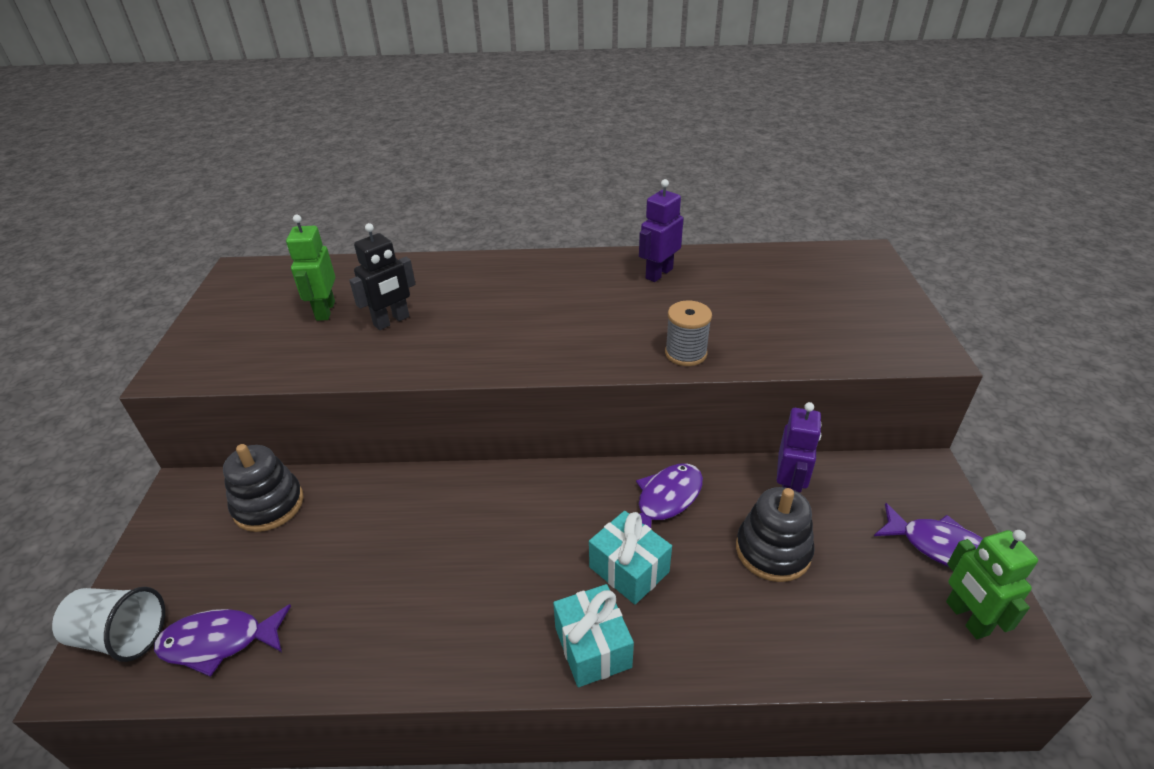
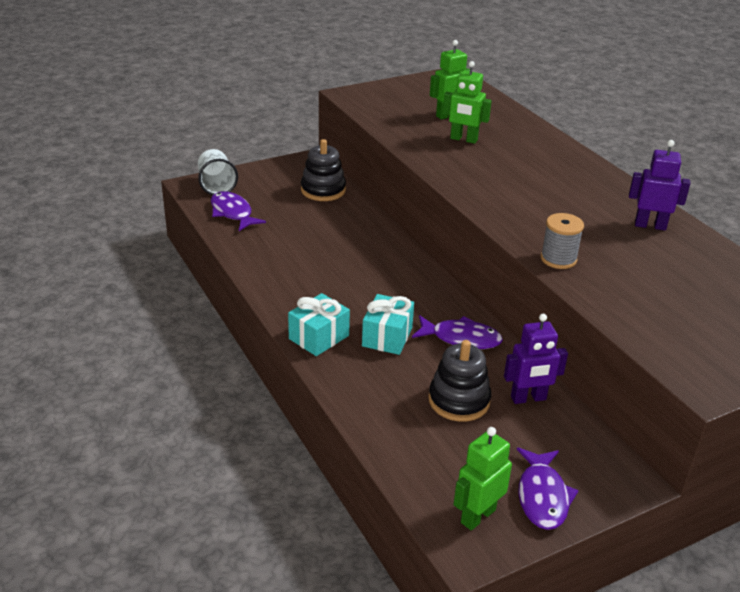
camera: 60 degrees right, 5 degrees down
black robot [349,223,415,330] -> green robot [443,61,492,144]

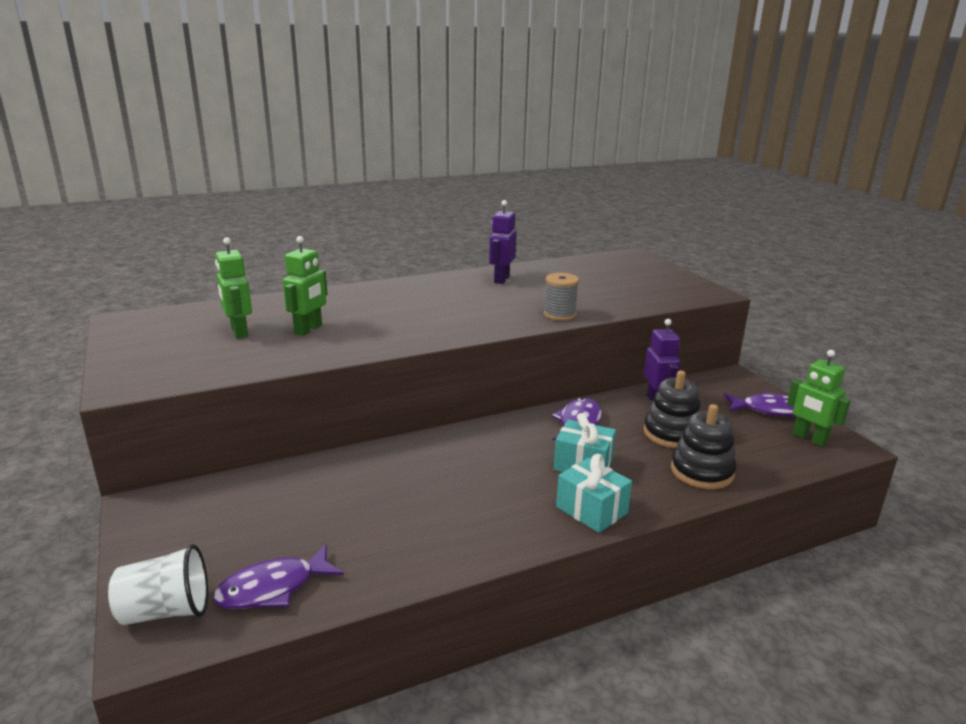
camera: 85 degrees left, 10 degrees down
black stacking toy [301,139,346,201] -> black stacking toy moved to [671,404,736,489]

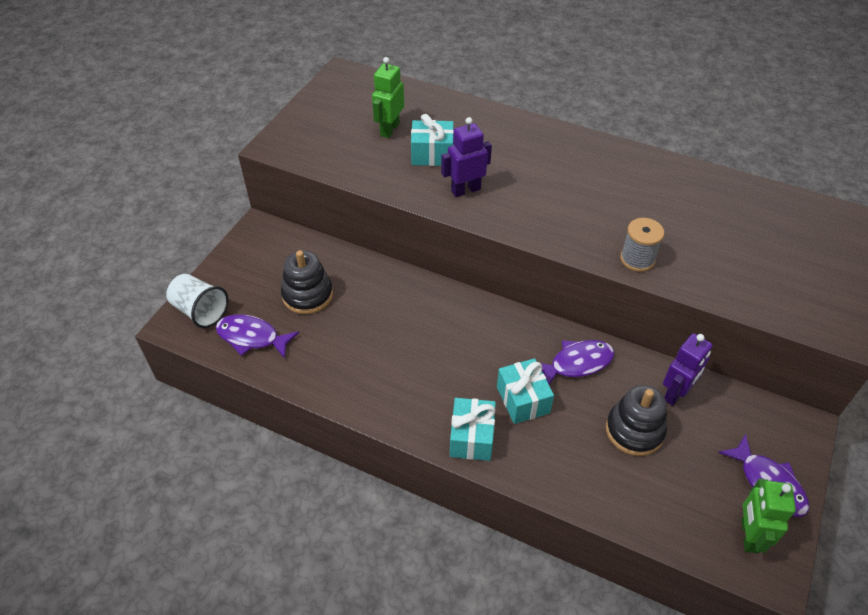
camera: 50 degrees right, 25 degrees up
green robot [283,236,328,336] -> turquoise gift [411,114,454,166]
purple robot [489,200,517,284] -> purple robot moved to [441,117,492,197]
black stacking toy [671,404,736,489] -> black stacking toy moved to [281,250,333,314]

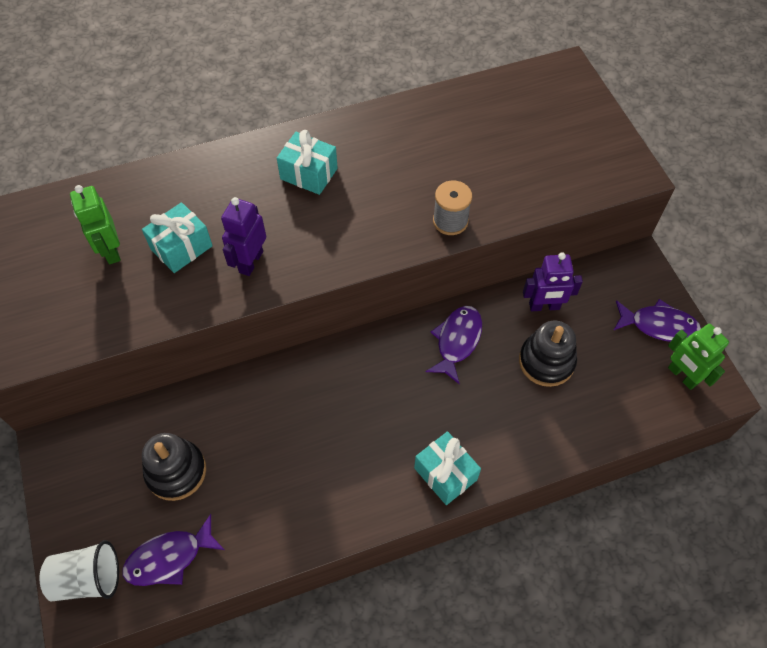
camera: 45 degrees left, 10 degrees up
turquoise gift [497,358,554,424] -> turquoise gift moved to [277,130,338,195]
purple robot [663,333,713,406] -> purple robot turned 90 degrees clockwise [523,252,583,311]

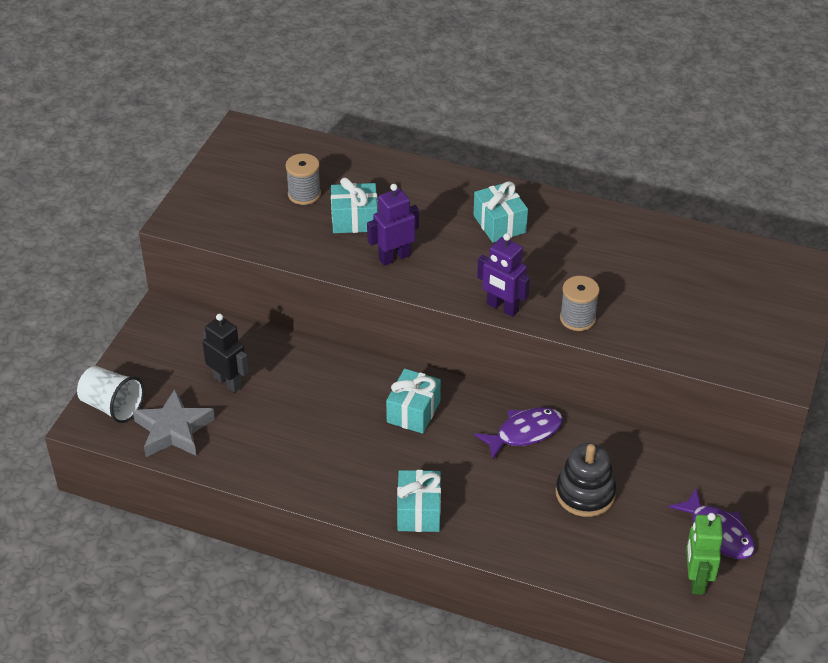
camera: 40 degrees right, 15 degrees down
green robot [70,185,121,264] -> grey spool [286,153,321,205]
purple fish [122,514,225,586] -> grey star [133,388,215,457]
black stacking toy [142,433,206,501] -> black robot [202,314,249,392]
purple robot [523,252,583,311] -> purple robot moved to [477,233,530,317]
none -> turquoise gift [386,369,441,434]

